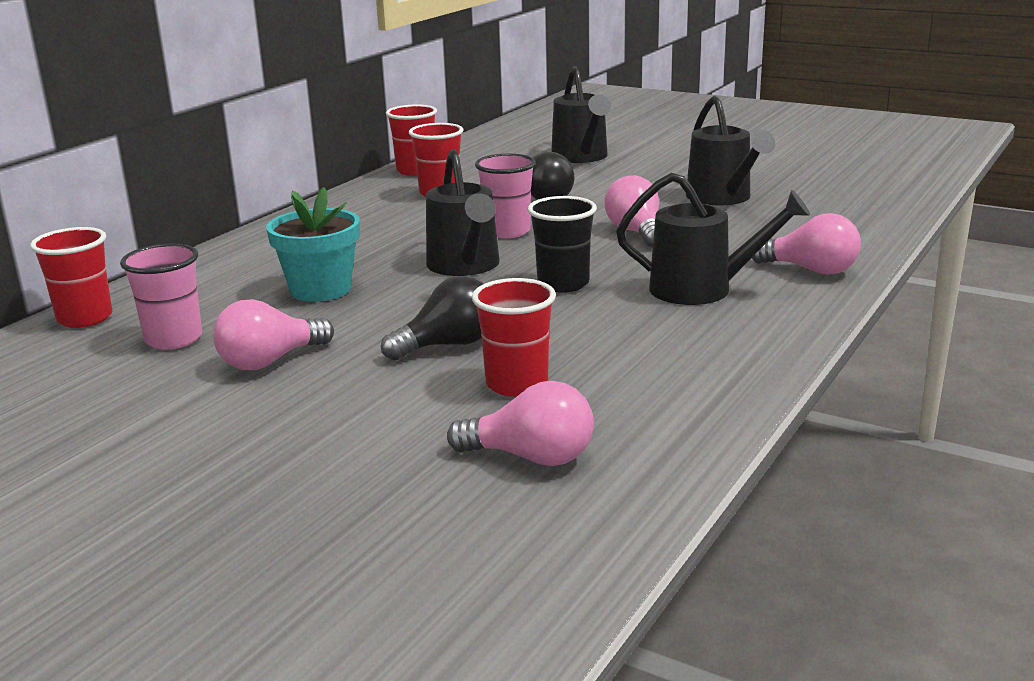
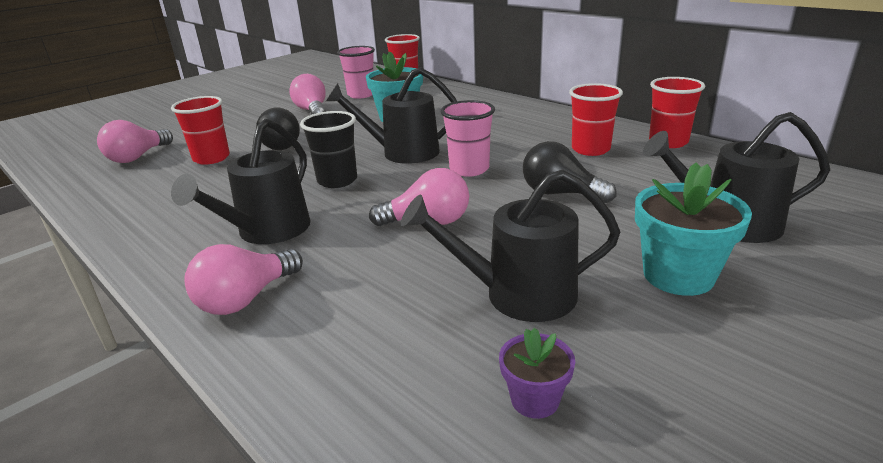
camera: 105 degrees right, 5 degrees up
none -> purple flower pot [499,328,575,419]
none -> turquoise flower pot [635,162,752,296]

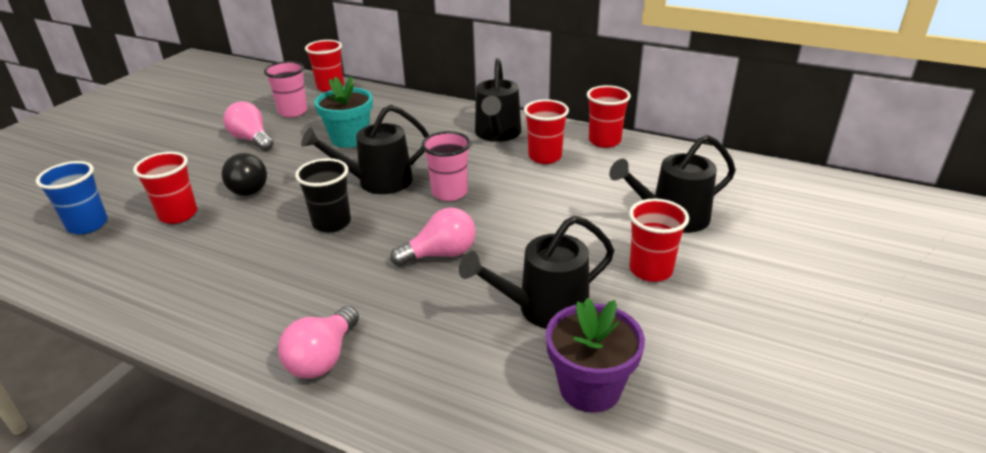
camera: 20 degrees left, 5 degrees up
pink light bulb [97,120,173,163] -> blue cup [36,161,108,234]
black watering can [171,119,310,244] -> black watering can moved to [475,58,521,142]
purple flower pot [499,328,575,419] -> purple flower pot [546,298,645,412], size x1.82
black light bulb [523,141,617,203] -> none
turquoise flower pot [635,162,752,296] -> red cup [629,199,689,282]

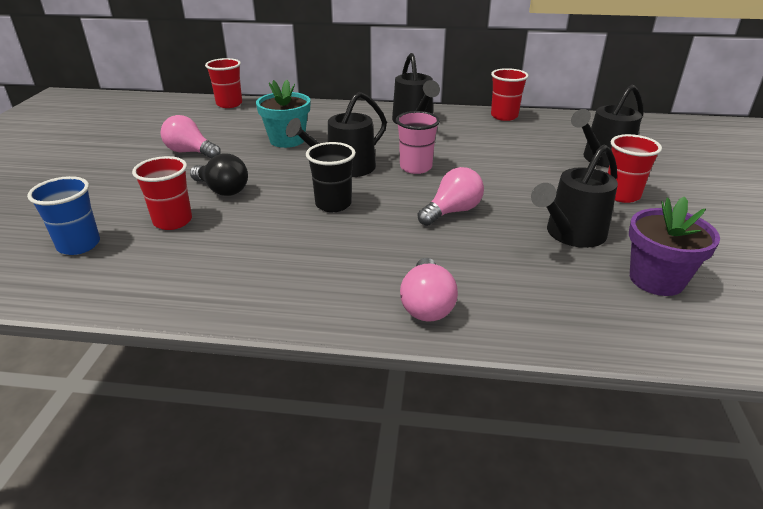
camera: 20 degrees left, 0 degrees up
pink cup [264,61,308,117] -> none
red cup [524,99,569,164] -> none

